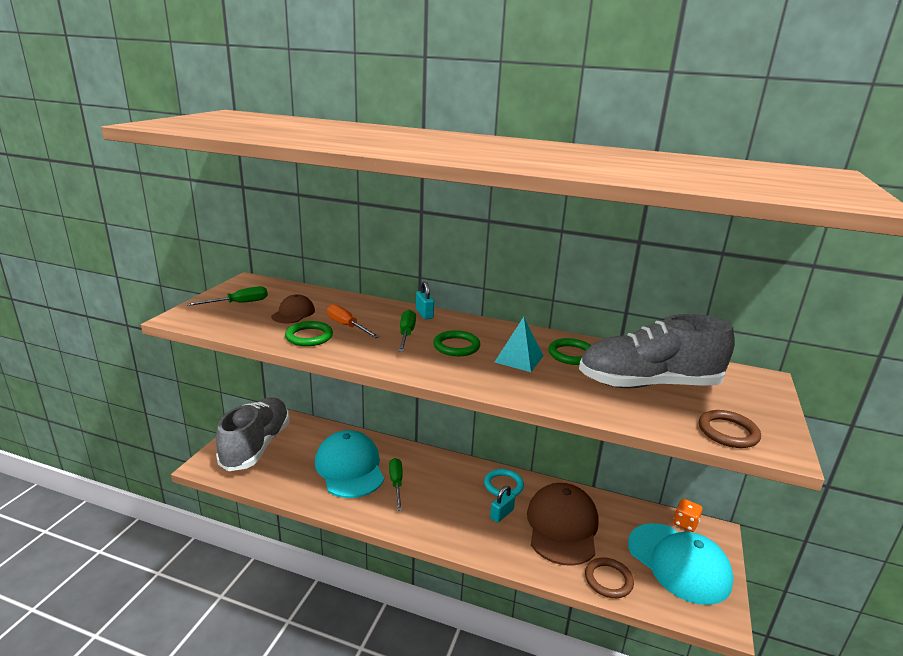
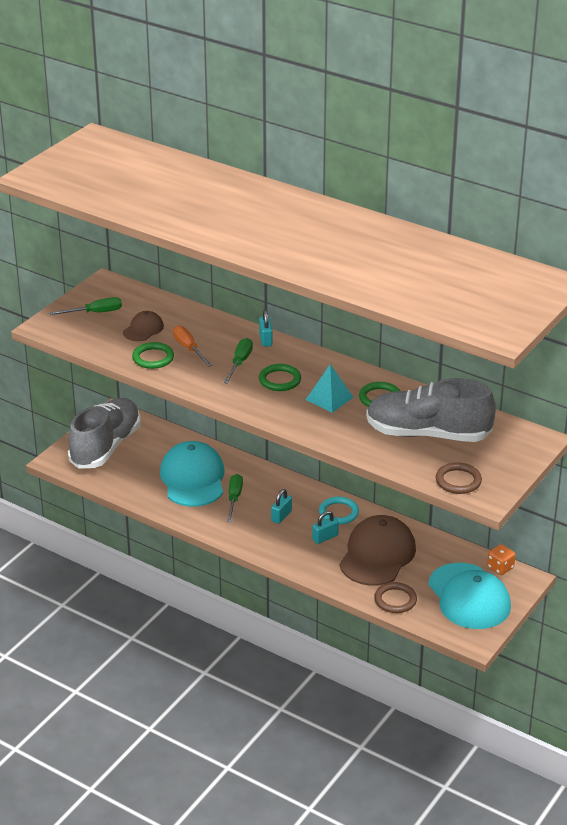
camera: 15 degrees right, 10 degrees up
none -> turquoise padlock [271,489,292,524]

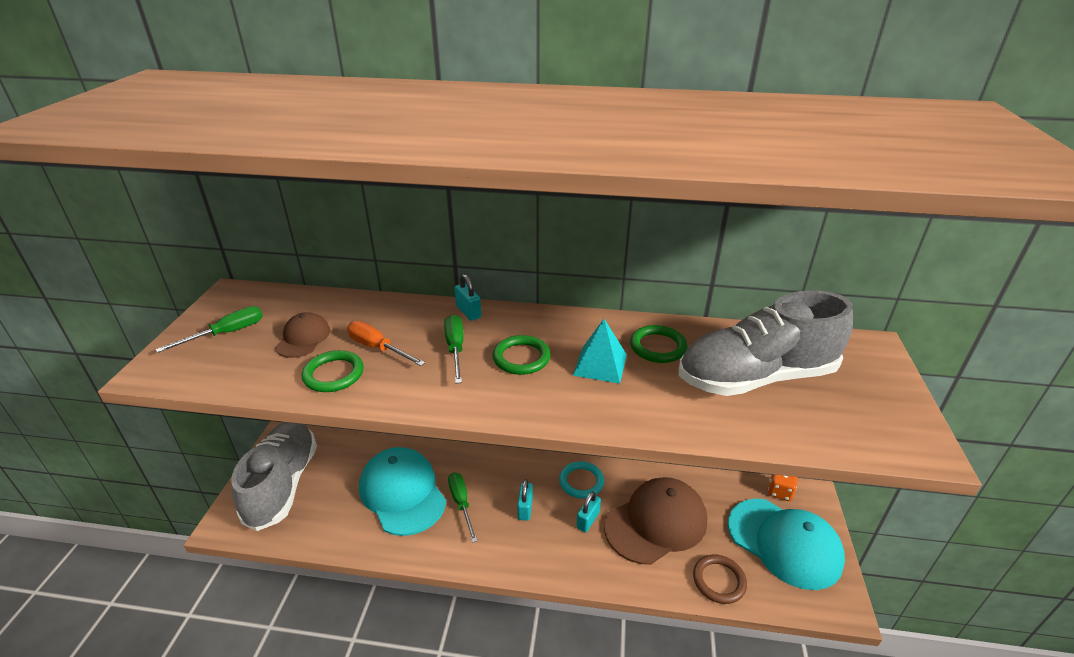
camera: 25 degrees left, 0 degrees up
brown cap [339,515,416,586] -> brown cap turned 60 degrees clockwise [604,477,707,565]
brown ring [436,462,482,494] -> none

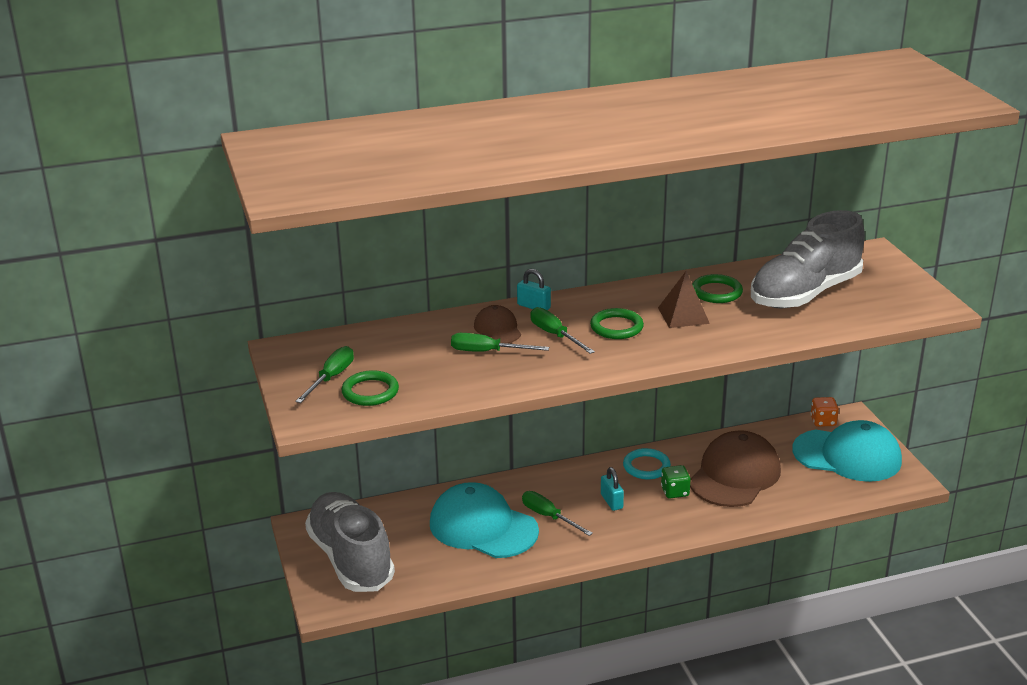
camera: 25 degrees left, 5 degrees down
brown cap [275,312,330,358] -> brown cap moved to [474,305,521,344]
green ring [302,350,364,392] -> green ring moved to [342,370,399,406]
orange screwdriver [347,321,425,366] -> green screwdriver [451,333,549,352]
turquoise pyramid [573,319,627,384] -> brown pyramid [658,271,710,328]
turquoise padlock [576,491,601,532] -> green dice [661,465,690,498]
brown ring [693,554,747,604] -> none

